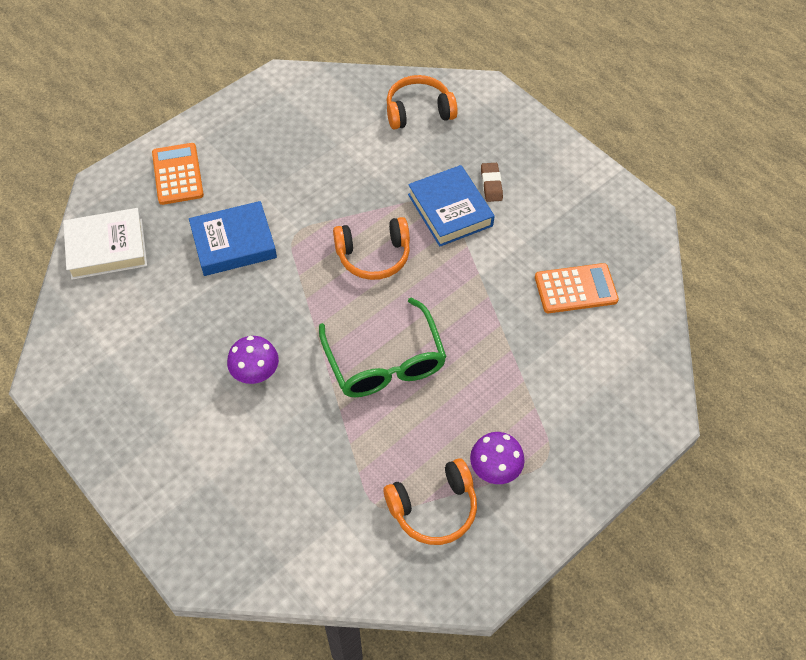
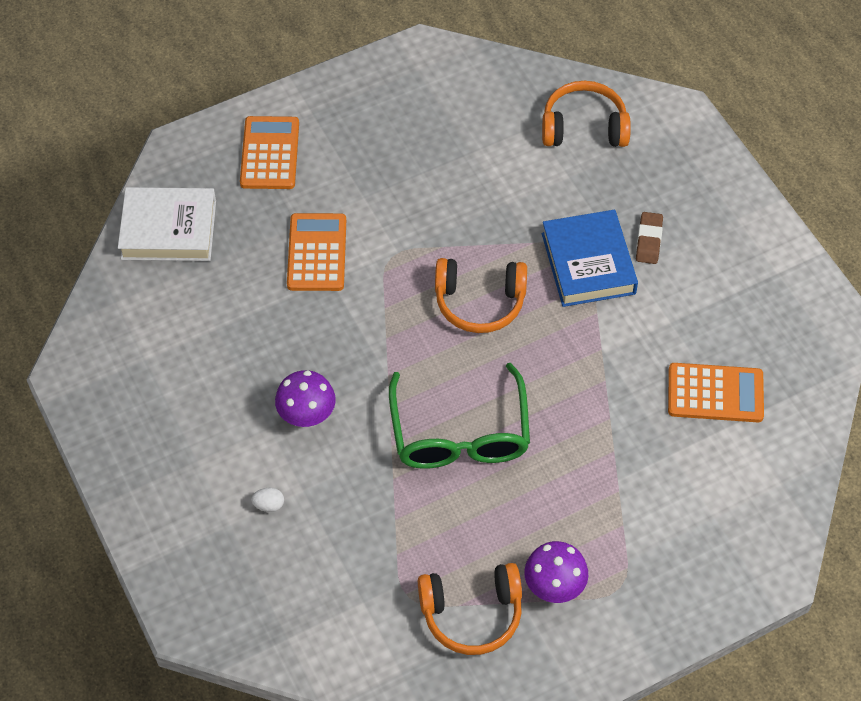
camera: 15 degrees right, 0 degrees up
blue book [189,201,277,276] -> orange calculator [287,213,346,291]
none -> white egg [251,488,284,512]

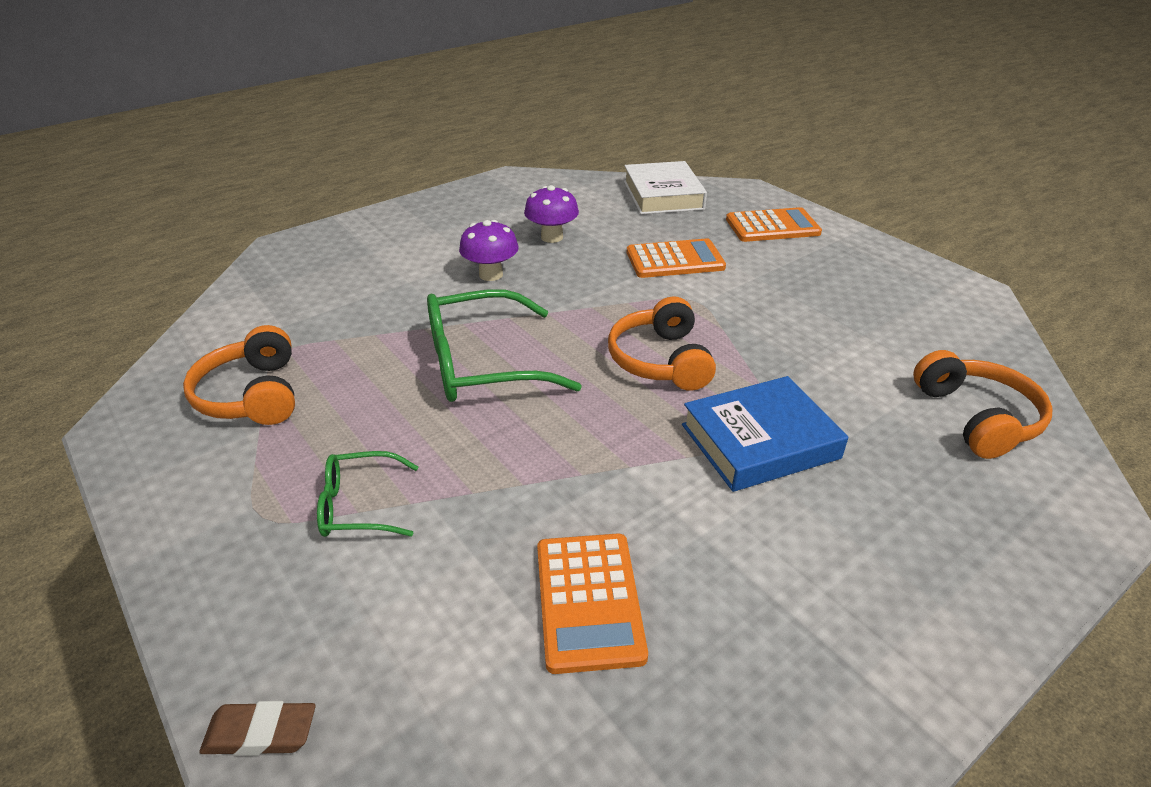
camera: 80 degrees right, 20 degrees down
white egg [251,488,284,512] -> none
purple mushroom [524,541,588,603] -> purple mushroom moved to [524,185,579,243]
brown eraser [636,212,663,264] -> brown eraser moved to [199,701,316,756]
none -> green glasses [317,451,418,537]

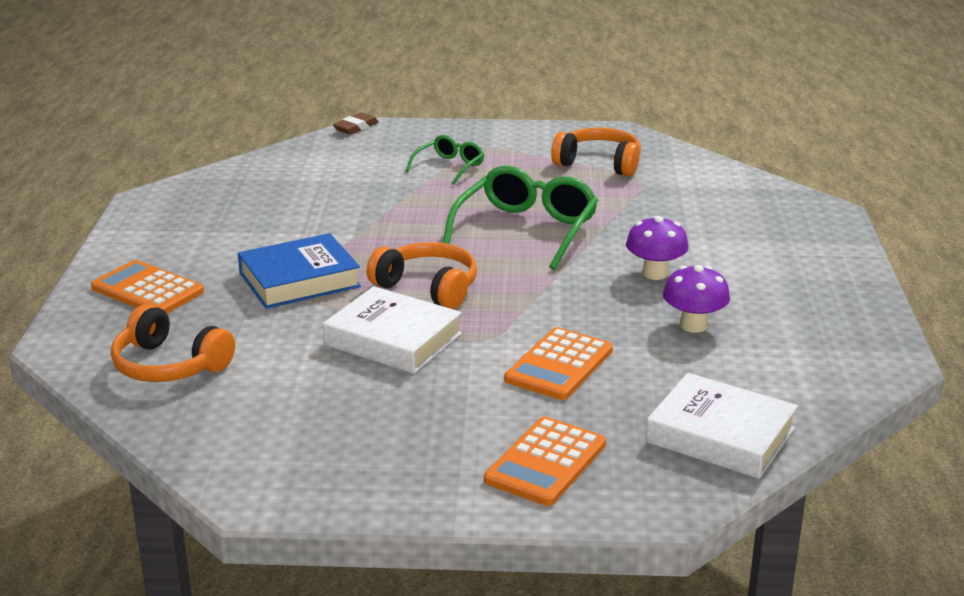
camera: 130 degrees right, 10 degrees down
orange calculator [537,533,648,674] -> orange calculator moved to [91,260,204,313]
blue book [682,376,848,492] -> blue book turned 45 degrees clockwise [238,233,361,309]
none -> white book [323,286,462,374]

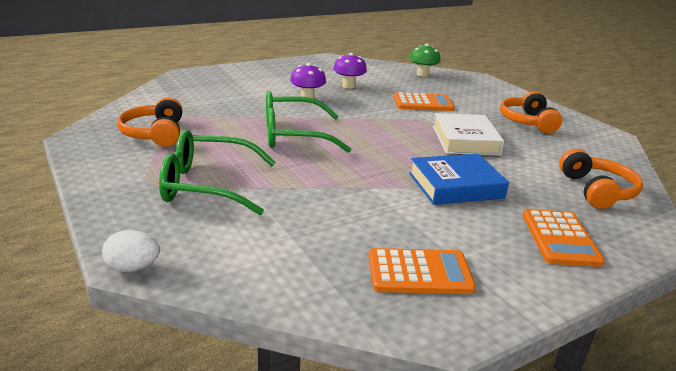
camera: 125 degrees left, 0 degrees up
blue book [238,233,361,309] -> blue book turned 45 degrees counterclockwise [409,154,509,205]
brown eraser [333,113,379,134] -> white egg [102,230,160,272]
orange headphones [367,242,477,309] -> orange headphones moved to [500,91,562,133]
green glasses [406,135,484,185] -> green glasses [159,130,276,215], size x1.84
orange calculator [484,416,606,506] -> orange calculator moved to [368,248,476,294]
white book [646,373,798,479] -> green mushroom [410,44,441,77]

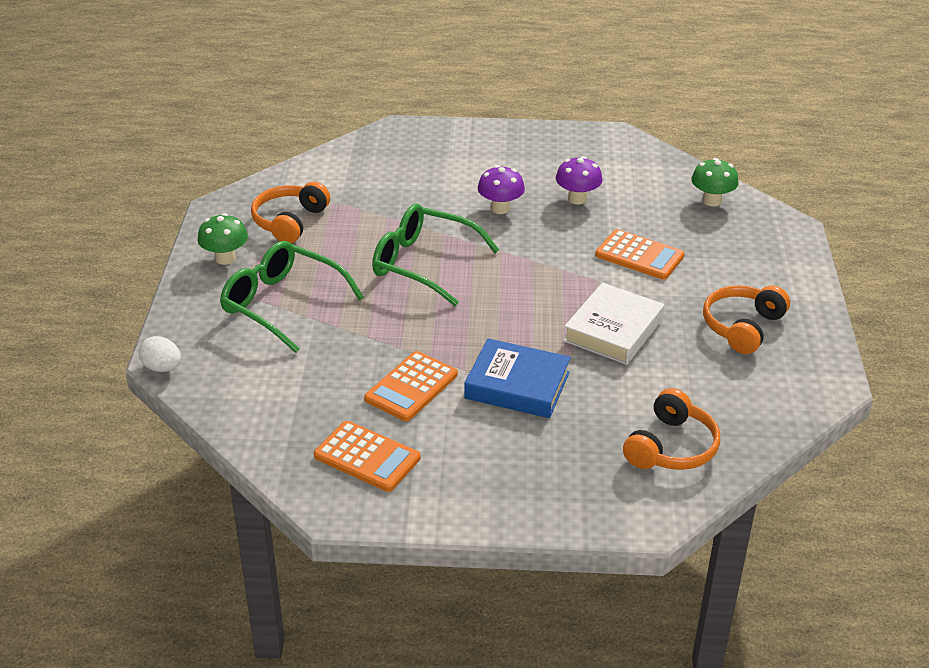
camera: 35 degrees right, 10 degrees up
orange calculator [523,209,605,267] -> orange calculator moved to [364,351,458,421]
none -> green mushroom [198,213,248,265]

